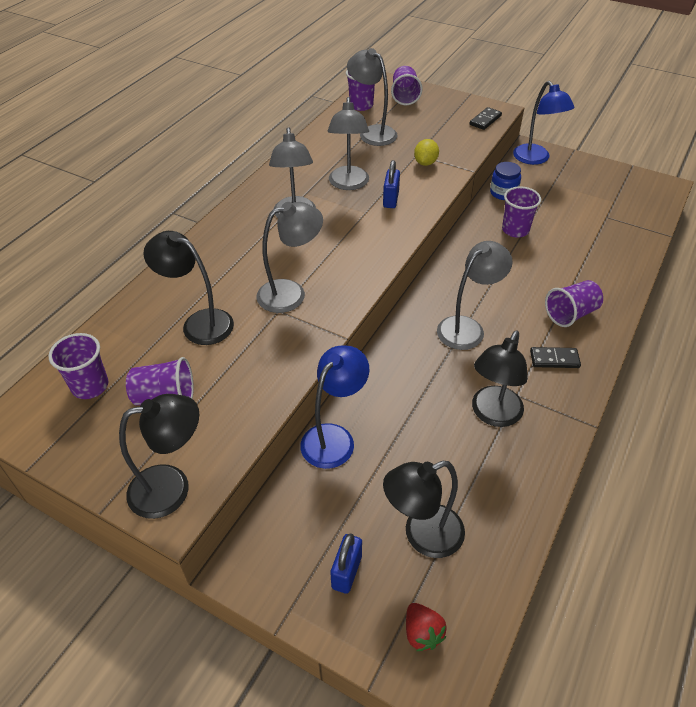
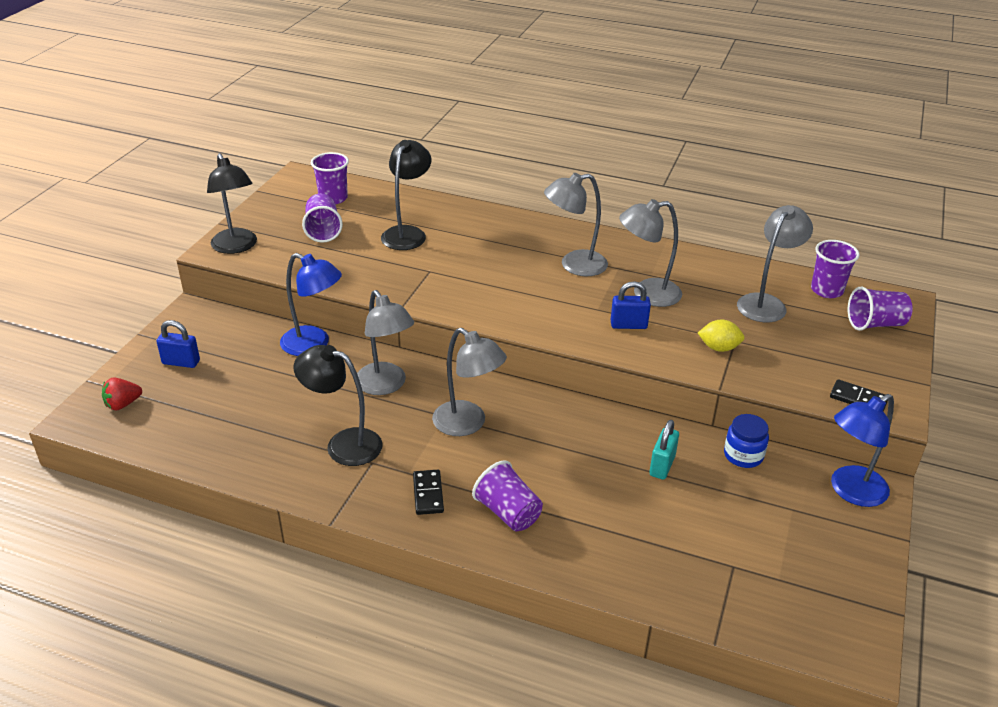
camera: 80 degrees right, 10 degrees down
grey lamp [256,202,323,313] -> grey lamp moved to [357,290,414,395]
black lamp [383,461,465,558] -> none
purple cup [502,187,541,238] -> turquoise padlock [649,420,679,480]

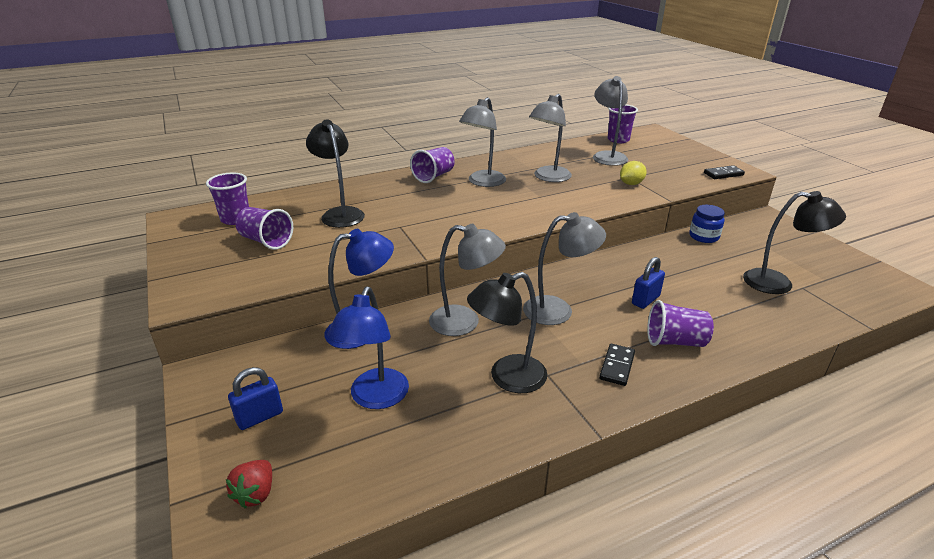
camera: 45 degrees left, 5 degrees down
black lamp [207,153,257,254] -> black lamp moved to [743,191,846,294]
black domino [413,470,444,515] -> black domino turned 75 degrees clockwise [599,344,635,386]
blue padlock [611,281,651,329] -> blue padlock moved to [632,257,665,309]
turquoise padlock [649,420,679,480] -> none
blue lamp [831,394,894,507] -> blue lamp moved to [328,287,409,409]
purple cup [848,286,913,331] -> purple cup moved to [410,147,455,183]

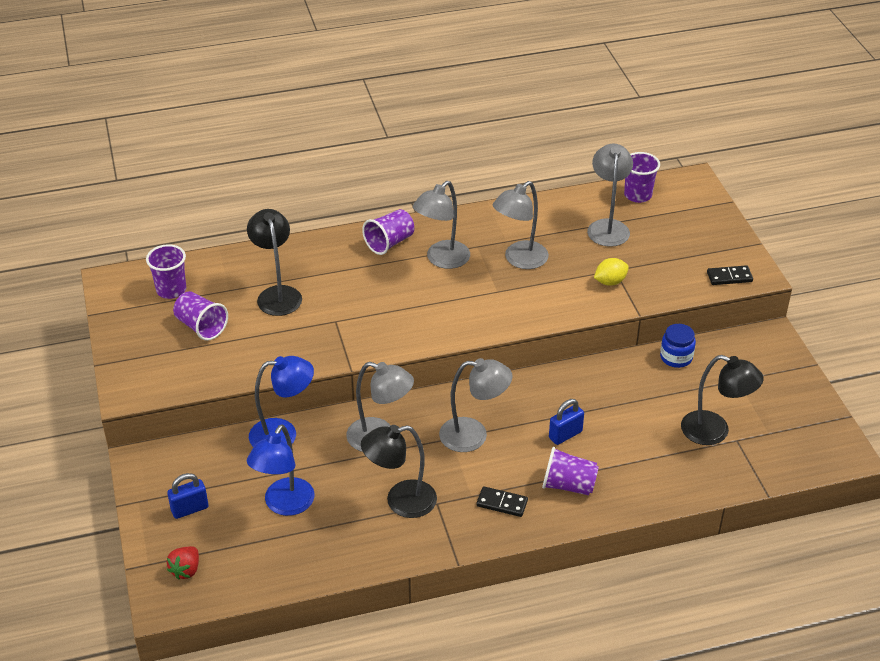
camera: 10 degrees right, 10 degrees up
black domino [599,344,635,386] -> black domino turned 75 degrees clockwise [476,486,528,517]

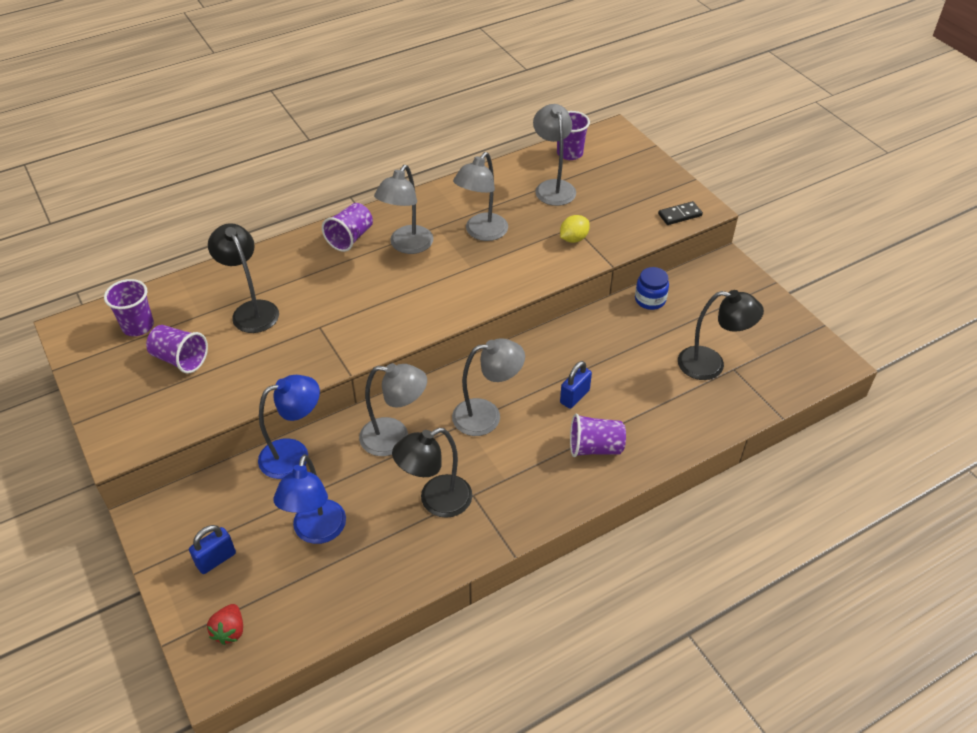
camera: 15 degrees left, 5 degrees up
black domino [476,486,528,517] -> none

